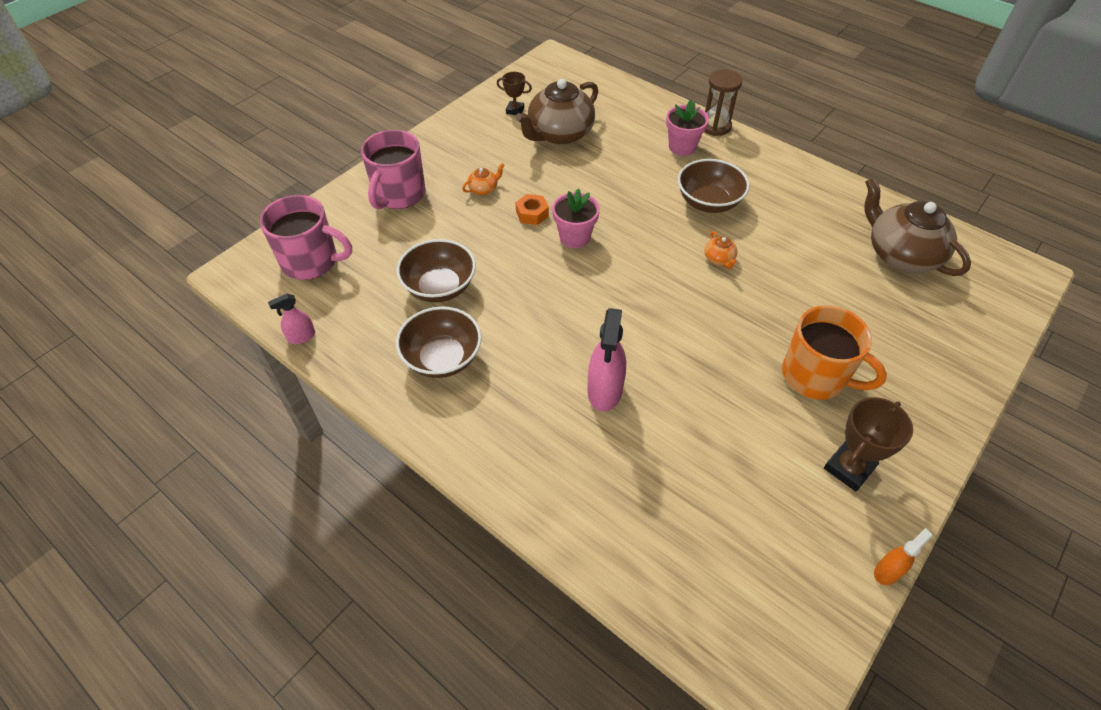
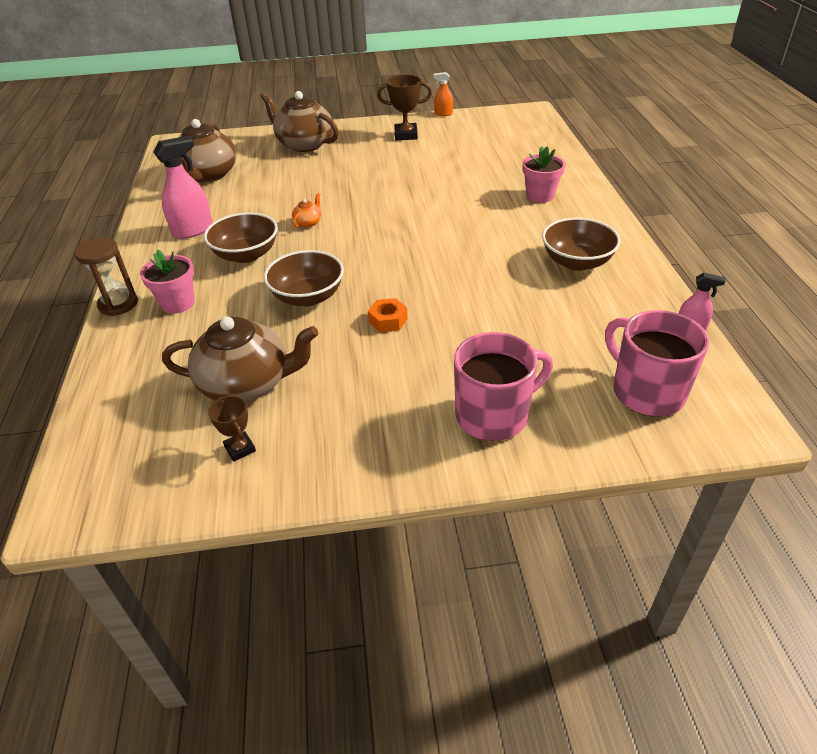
camera: 135 degrees left, 10 degrees down
brown bowl [397,239,476,302] -> brown bowl moved to [264,250,344,306]
orange teapot [462,163,505,195] -> none
pink flower pot [552,189,600,248] -> pink flower pot moved to [522,146,565,203]
pink spray bottle [587,308,626,412] -> pink spray bottle moved to [153,136,213,239]
orange mug [782,305,887,400] -> none
none -> brown teapot [260,91,339,152]

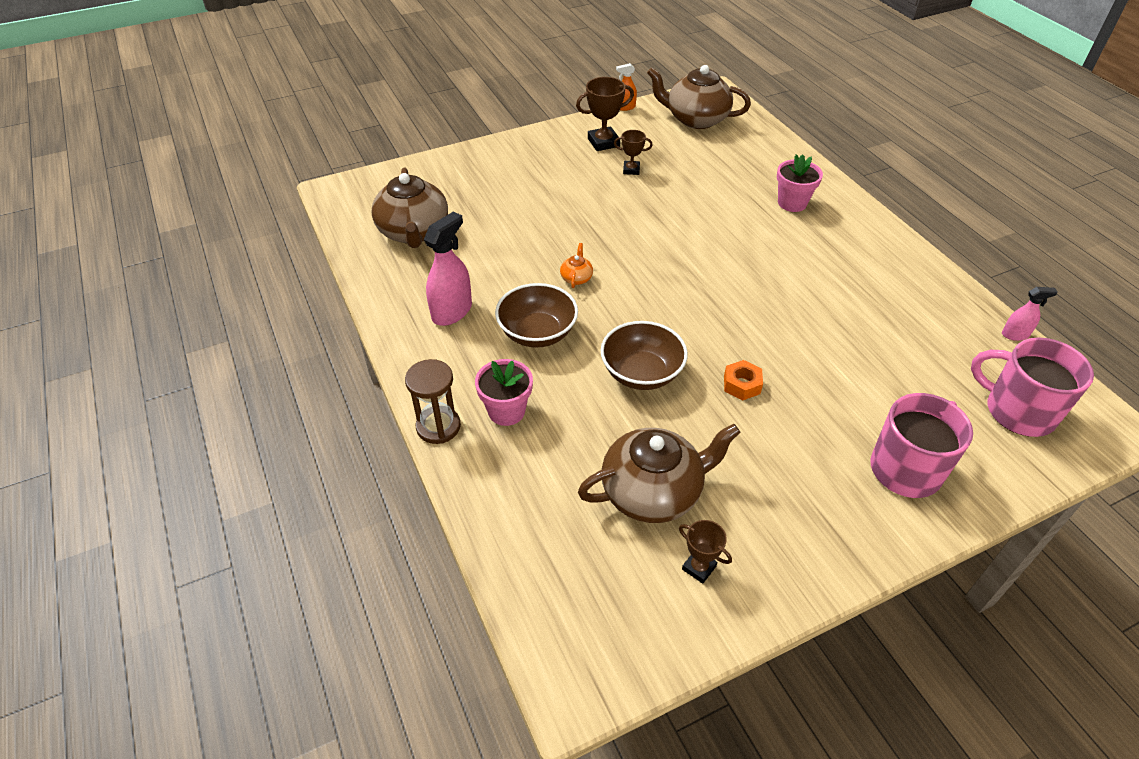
camera: 20 degrees left, 5 degrees up
brown teapot [260,91,339,152] -> brown teapot moved to [647,65,751,129]
brown bowl [542,218,620,271] -> none
none -> brown trophy [614,130,653,175]

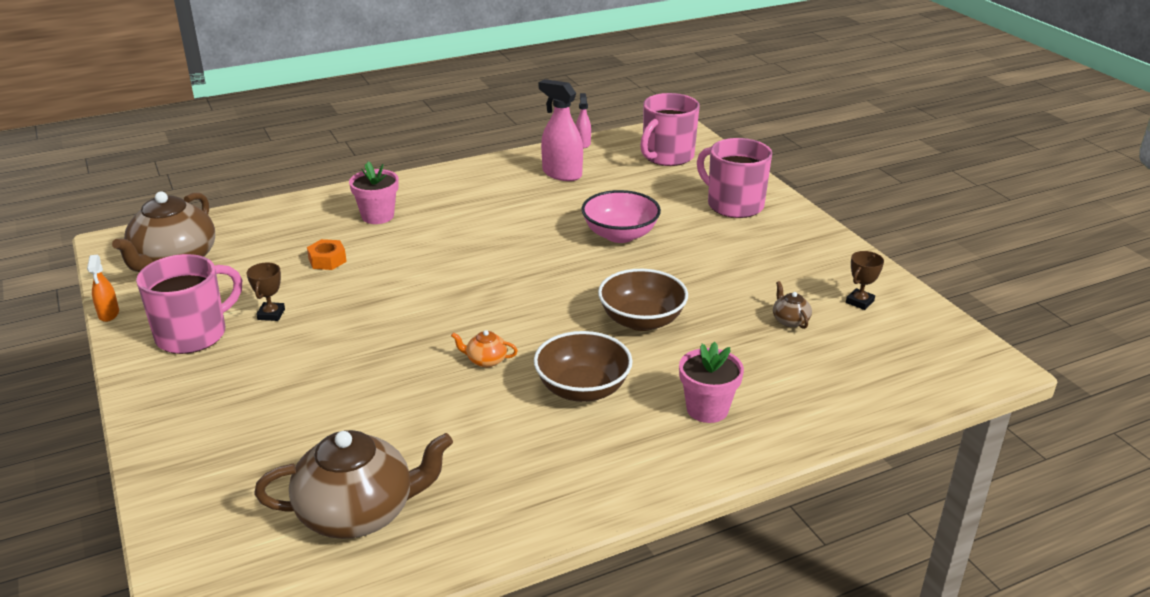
camera: 90 degrees left, 15 degrees down
brown hourglass [405,359,461,444] -> none
pink spray bottle [424,211,472,326] -> pink spray bottle moved to [539,79,583,181]
brown trophy [576,77,634,151] -> pink mug [136,254,242,354]
brown teapot [578,424,741,523] -> brown teapot [773,281,812,329], size x0.42
orange nut [724,360,763,400] -> orange nut moved to [307,239,347,270]
none -> pink bowl [581,190,661,243]

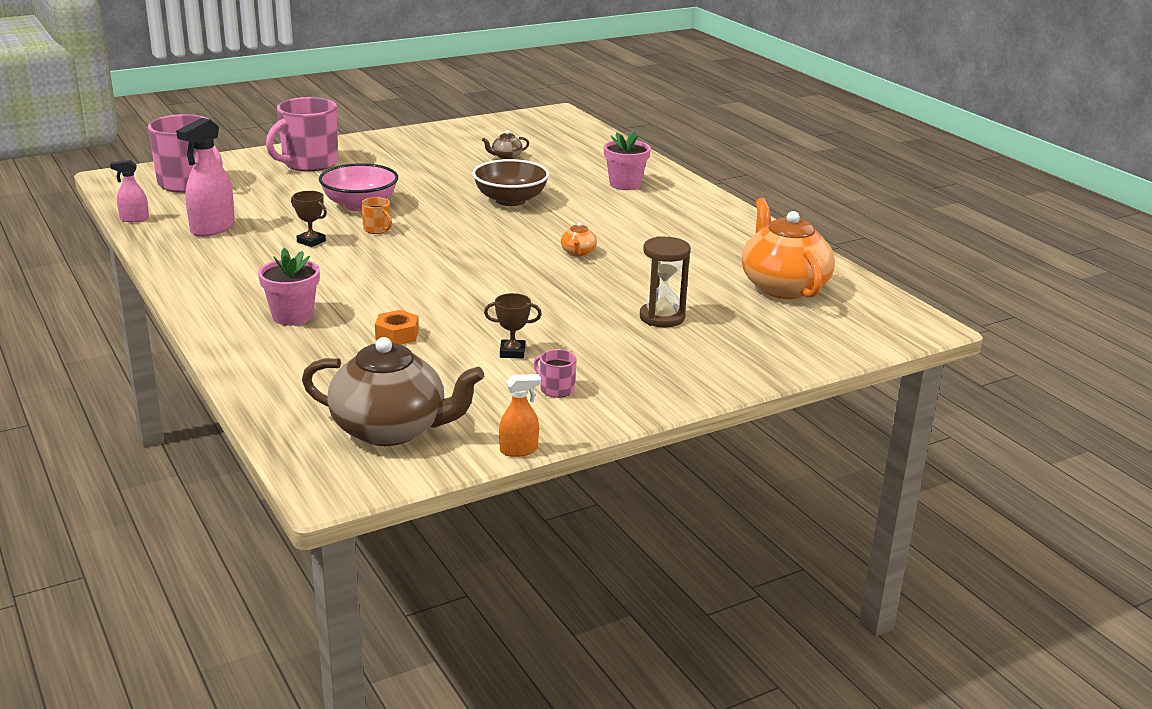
camera: 95 degrees left, 5 degrees down
pink mug [136,254,242,354] -> pink mug [534,349,577,398], size x0.44
brown teapot [254,430,453,539] -> orange teapot [742,198,835,299]
brown bowl [534,331,633,402] -> none
brown trophy [846,251,884,310] -> brown trophy moved to [291,191,327,247]
none -> orange mug [361,197,392,234]
none -> brown hourglass [640,236,691,327]

